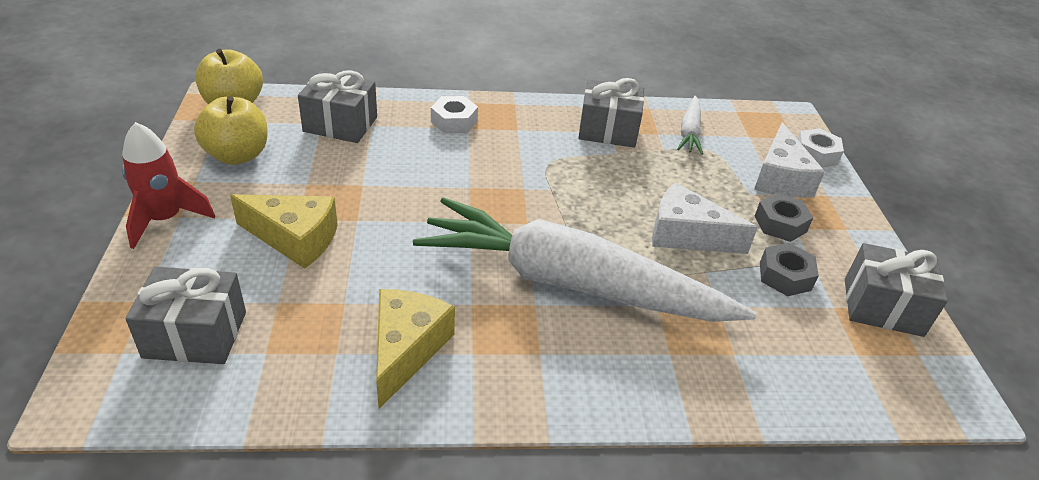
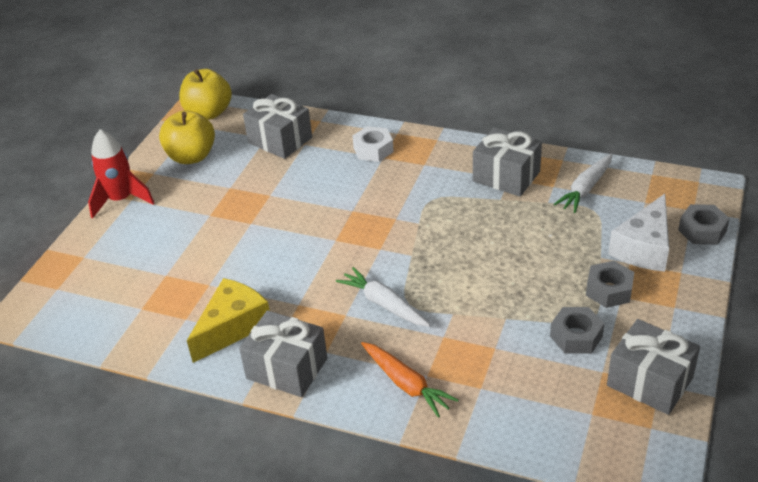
camera: 30 degrees right, 0 degrees up
grey gift [125,267,246,364] -> grey gift moved to [239,310,327,397]
yellow cheese [230,194,338,269] -> none
white carrot [413,197,756,322] -> white carrot [336,267,430,327], size x0.41
white cheese [652,183,758,254] -> none
white nut [798,128,844,167] -> grey nut [678,204,730,245]
none -> orange carrot [361,342,459,418]

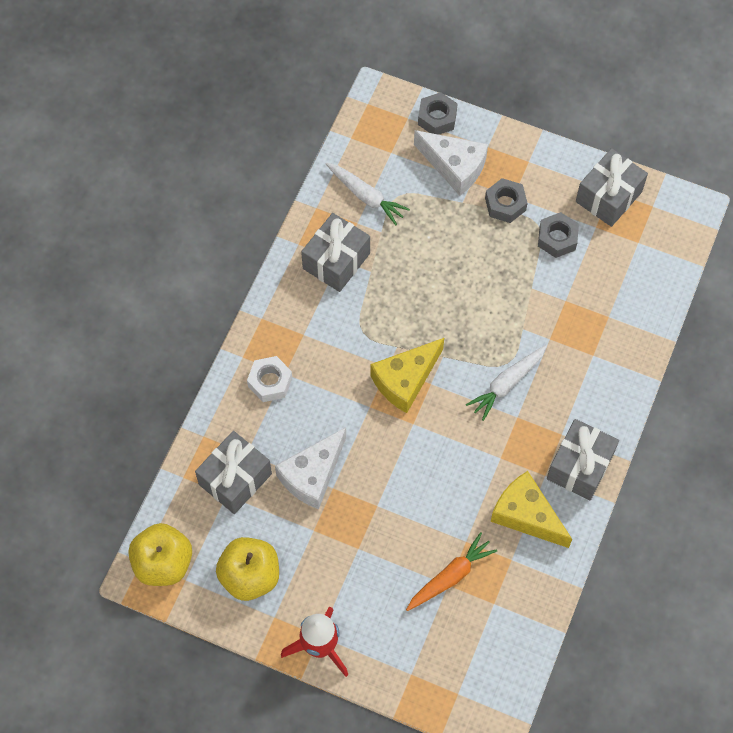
camera: 90 degrees left, 25 degrees up
orange carrot [361,342,459,418] -> orange carrot moved to [406,532,497,611]
none -> white cheese [275,427,346,509]
none -> yellow cheese [370,338,444,413]

